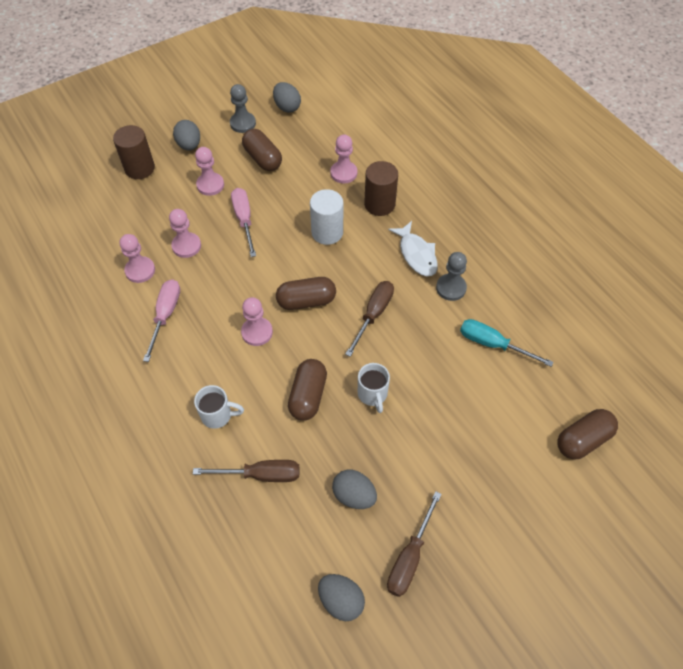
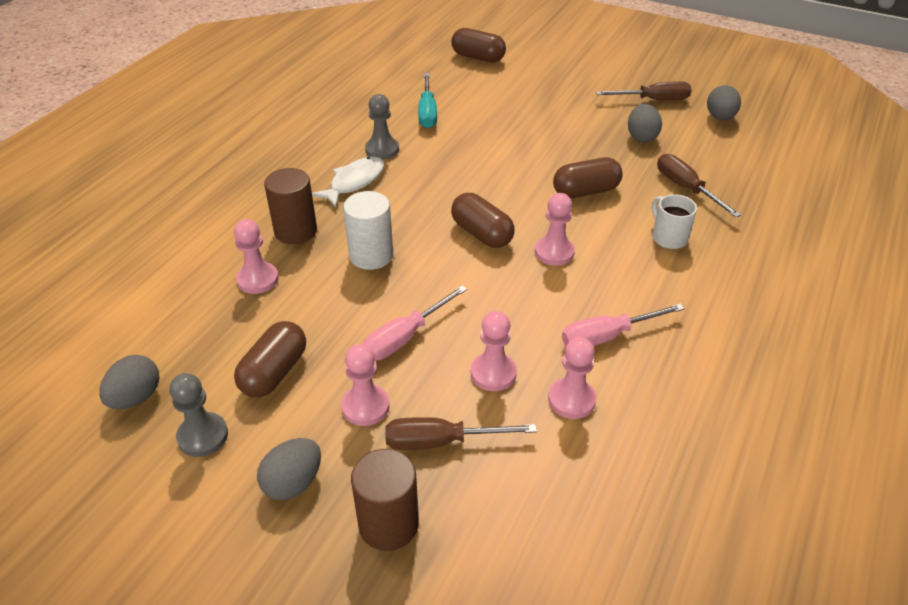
camera: 120 degrees left, 15 degrees down
brown screwdriver [345,281,394,357] -> brown screwdriver moved to [385,417,537,450]
white mug [358,363,390,413] -> none

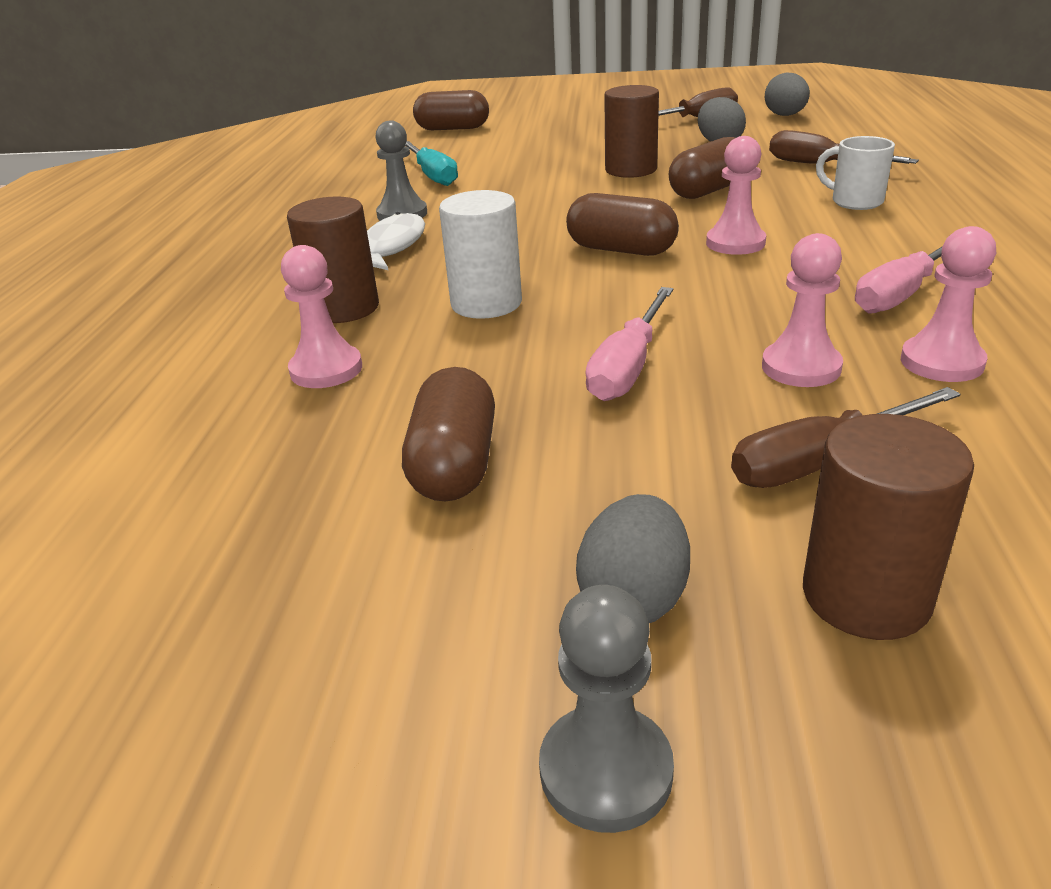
camera: 20 degrees left, 10 degrees down
grey egg [99,355,159,409] -> none
grey pawn [169,373,228,457] -> grey pawn moved to [539,585,674,833]
pink pawn [341,344,390,426] -> none
none -> brown cylinder [604,85,659,178]

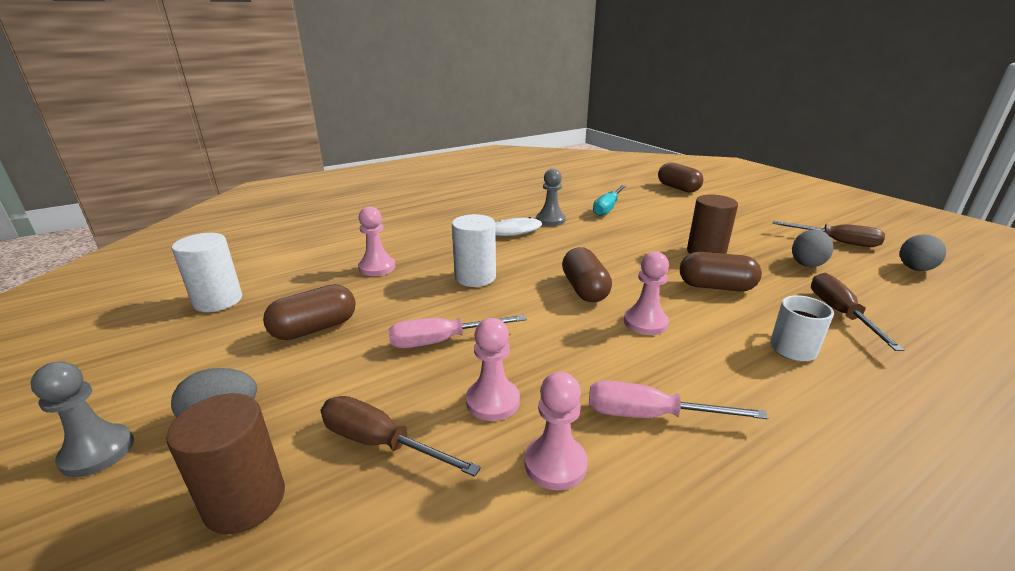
camera: 50 degrees right, 5 degrees down
brown cylinder [287,196,379,323] -> none
none -> white cylinder [172,233,242,312]

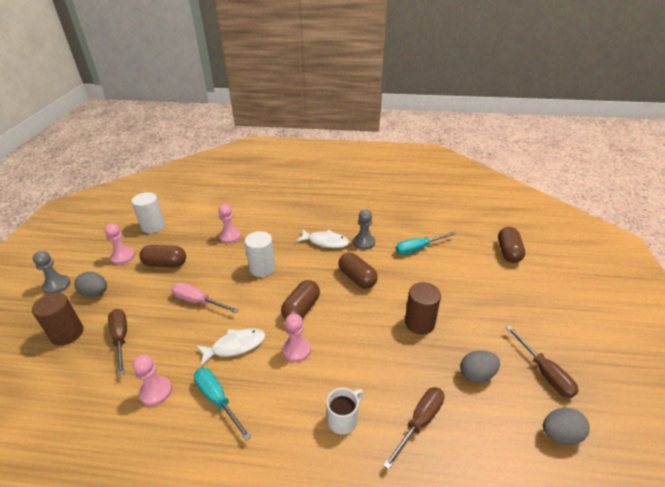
camera: 40 degrees right, 10 degrees up
pink pawn [466,318,520,421] -> pink pawn moved to [104,224,135,265]
pink screwdriver [589,380,768,419] -> turquoise screwdriver [194,368,251,441]
brown capsule [680,252,762,291] -> brown capsule moved to [338,253,378,289]
none -> white fish [196,328,265,366]

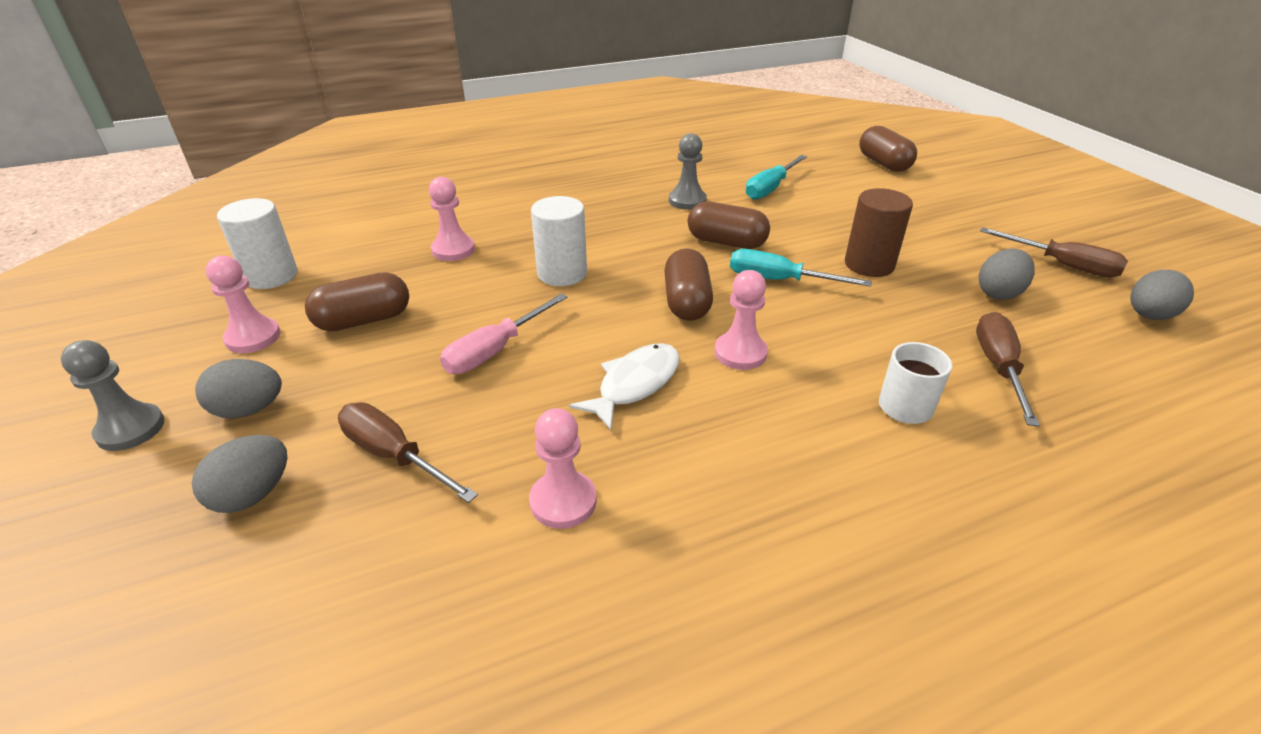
camera: 30 degrees left, 0 degrees up
brown cylinder [32,293,83,346] -> grey egg [192,435,287,513]
pink screwdriver [172,283,239,313] -> pink screwdriver turned 45 degrees counterclockwise [440,294,567,374]
turquoise screwdriver [194,368,251,441] -> turquoise screwdriver moved to [730,249,872,287]
white fish [296,229,349,248] -> none

